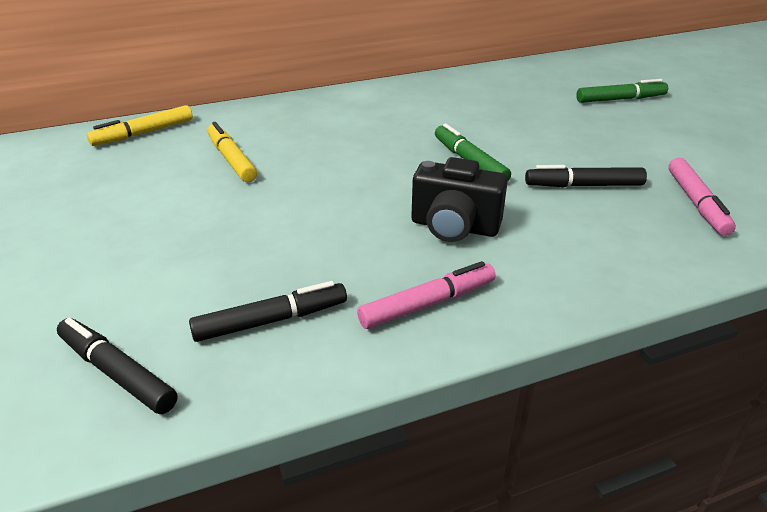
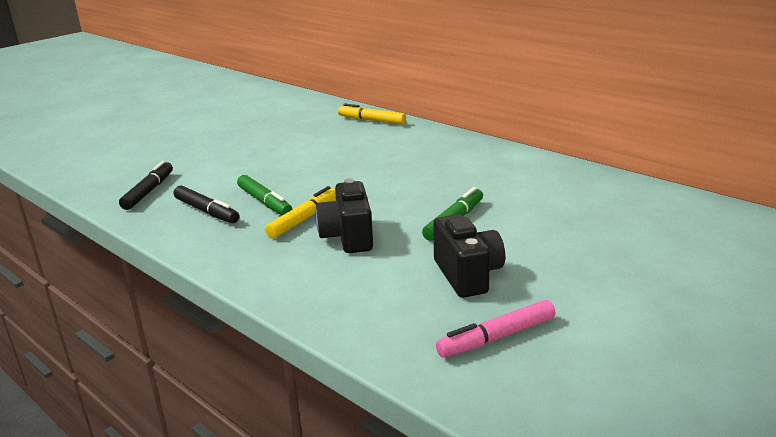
camera: 65 degrees right, 10 degrees down
yellow marker [207,122,257,182] -> yellow marker moved to [265,186,336,238]
pink marker [357,261,495,329] -> none
black marker [525,165,647,187] -> black camera [433,214,505,298]
green marker [576,79,668,103] -> green marker moved to [237,175,292,215]

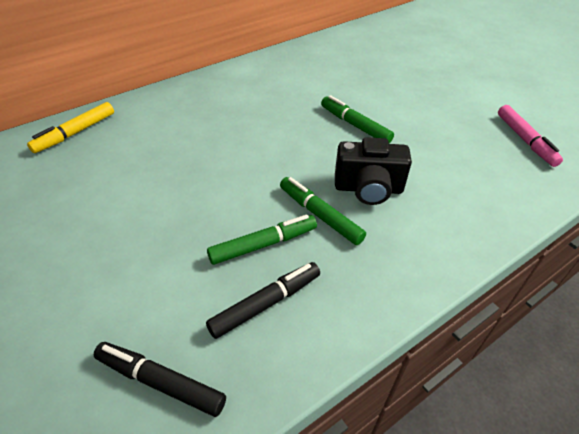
camera: 80 degrees left, 20 degrees up
yellow marker [265,186,336,238] -> green marker [280,177,366,245]
black camera [433,214,505,298] -> none

